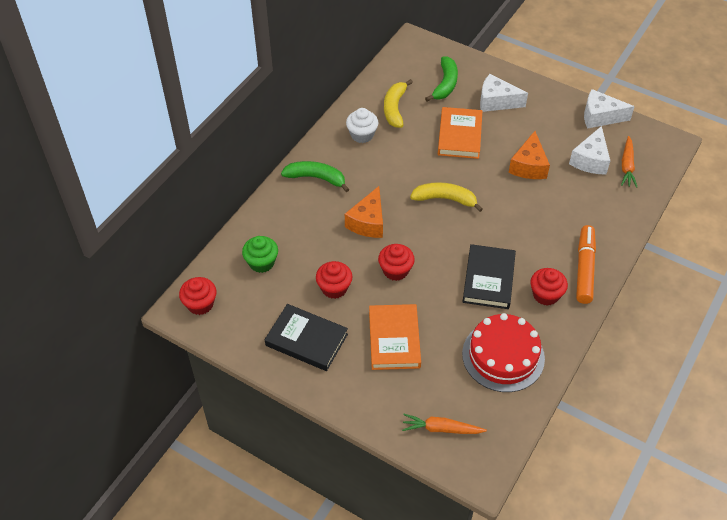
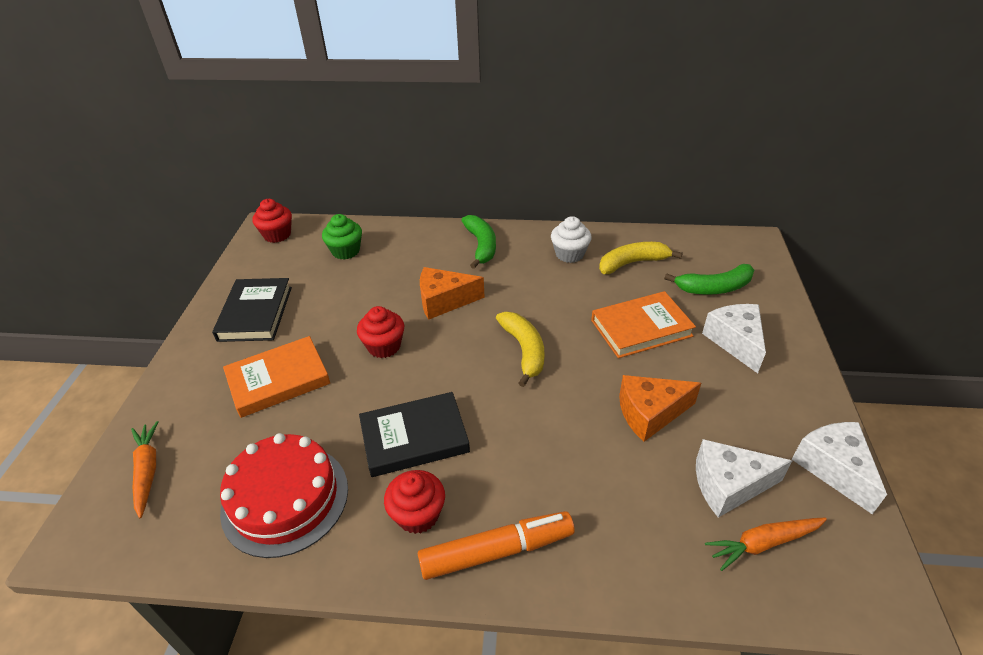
camera: 65 degrees right, 10 degrees down
red cupcake [316,261,353,299] -> none

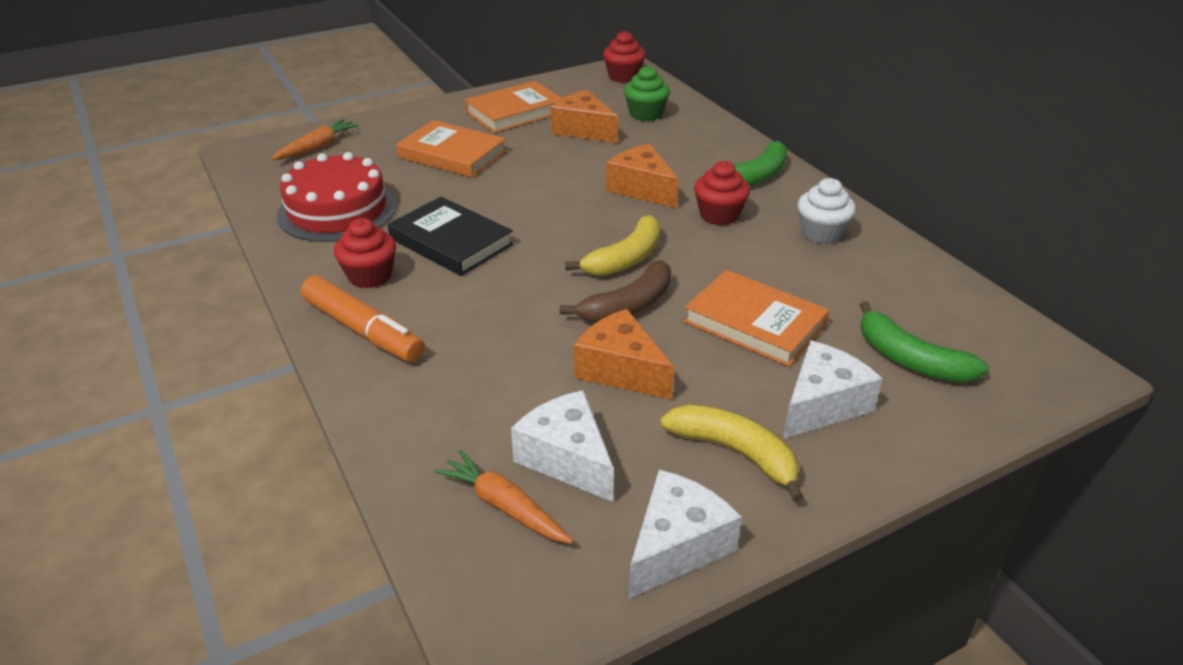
camera: 55 degrees right, 5 degrees down
black book [212,278,292,342] -> orange book [465,81,562,133]
red cupcake [357,306,404,358] -> red cupcake moved to [694,161,750,226]
yellow banana [599,242,683,274] -> yellow banana moved to [660,404,804,502]
none -> orange cheese [551,90,618,143]
none -> brown banana [560,260,671,323]

